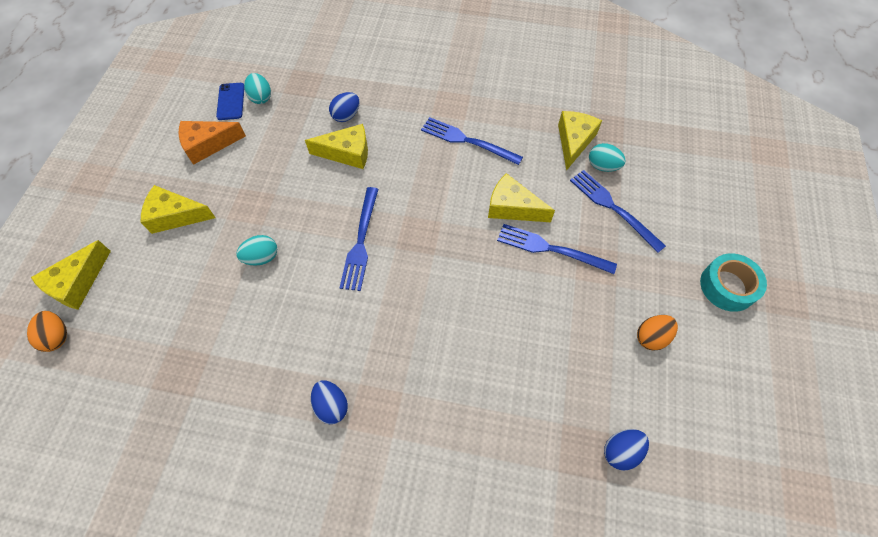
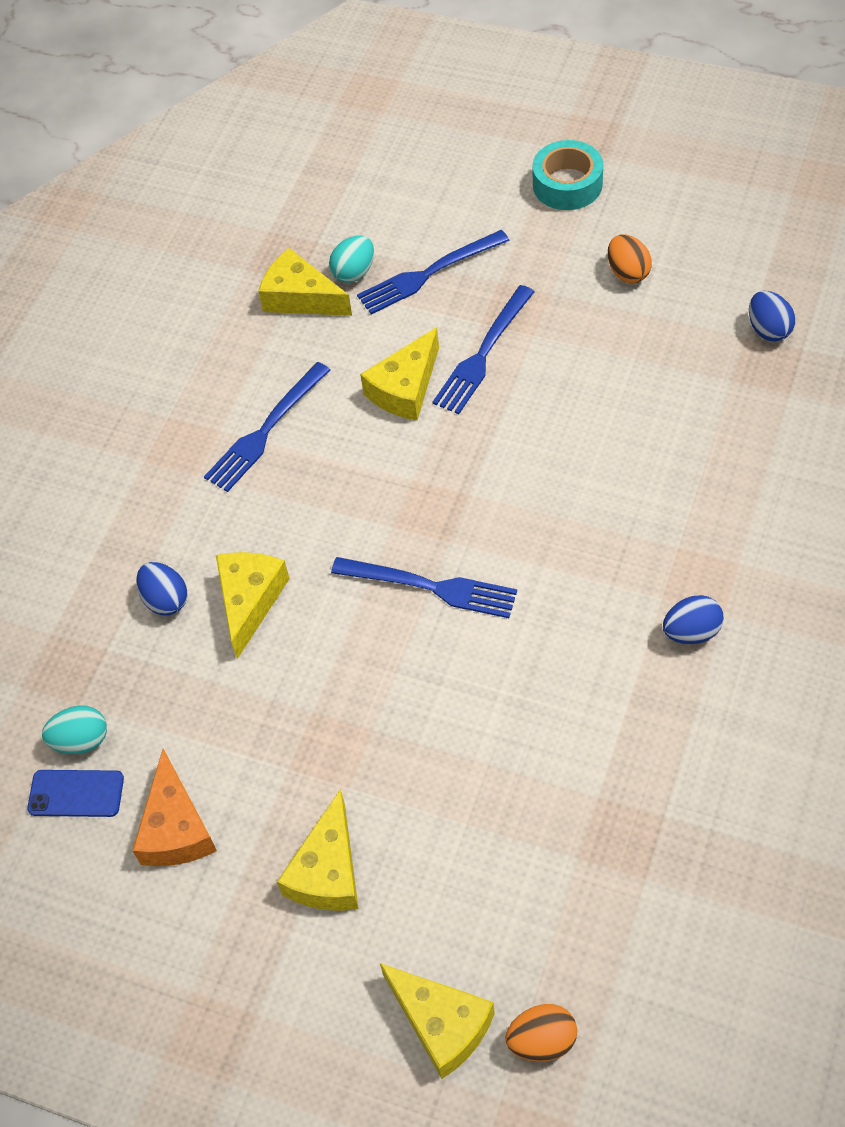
camera: 75 degrees left, 5 degrees down
turquoise egg [236,235,277,265] -> none

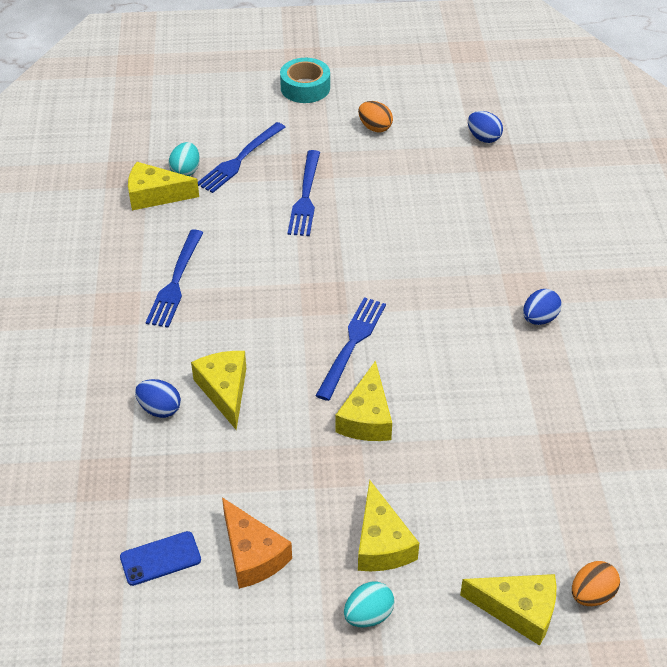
camera: 30 degrees left, 10 degrees down
turquoise egg [42,705,107,754] -> turquoise egg moved to [344,582,394,627]
blue fork [331,557,517,618] -> blue fork turned 60 degrees counterclockwise [315,297,386,401]
yellow cheese [360,327,439,421] -> yellow cheese moved to [335,361,392,441]

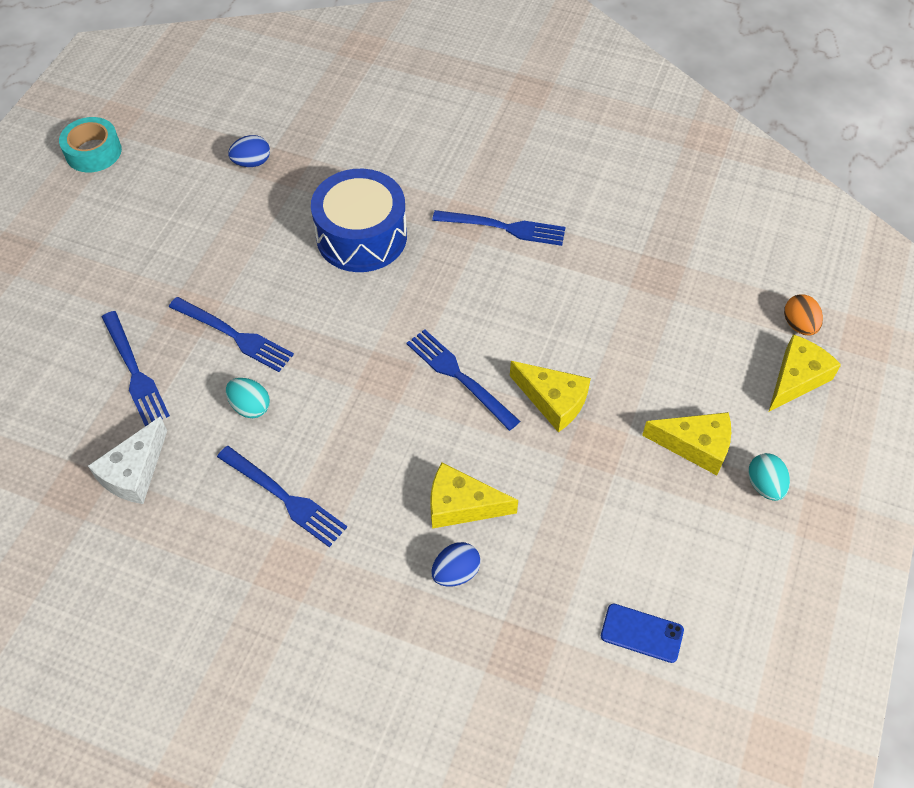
camera: 65 degrees left, 10 degrees up
blue phone [120,531,201,586] -> blue phone turned 75 degrees counterclockwise [601,603,684,663]
yellow cheese [128,162,199,210] -> white cheese [88,416,167,504]
turquoise egg [169,142,200,176] -> turquoise egg moved to [226,378,270,418]
orange cheese [222,497,292,589] -> none
turquoise tape [280,58,330,103] -> turquoise tape moved to [59,117,122,172]
orange egg [358,101,393,132] -> none
blue egg [523,289,562,325] -> blue fork [432,210,566,246]
none -> blue drum [311,169,407,272]

